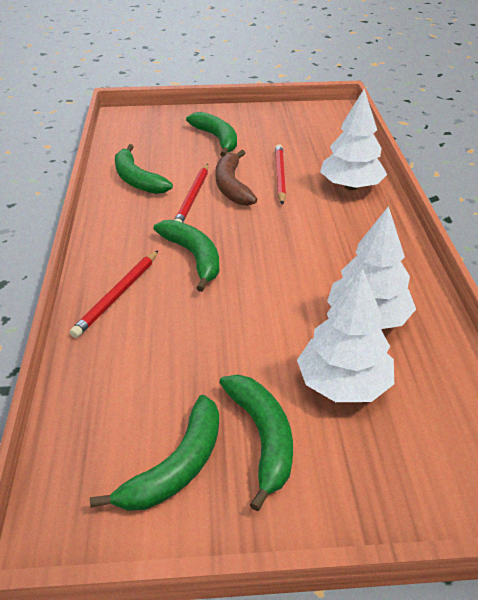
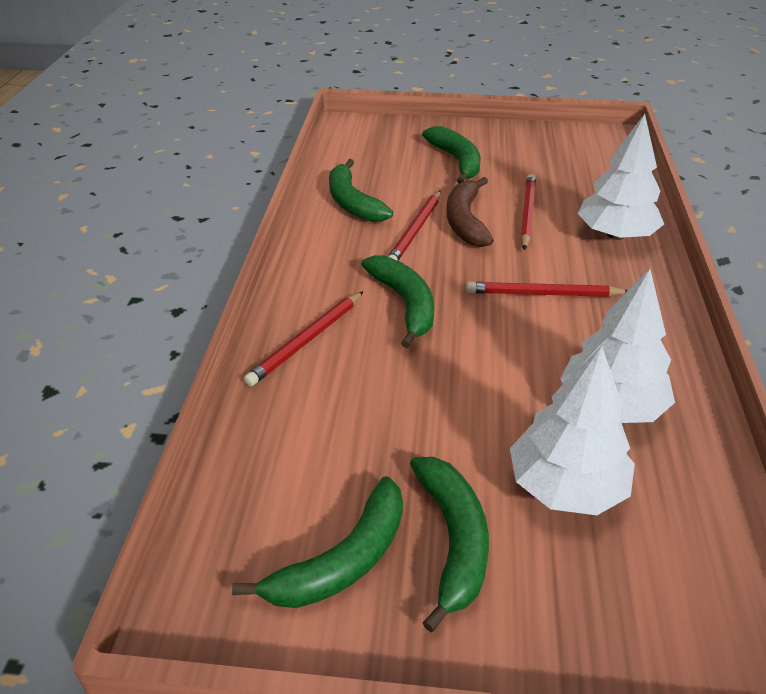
camera: 10 degrees right, 0 degrees up
none -> red pencil [466,281,628,297]

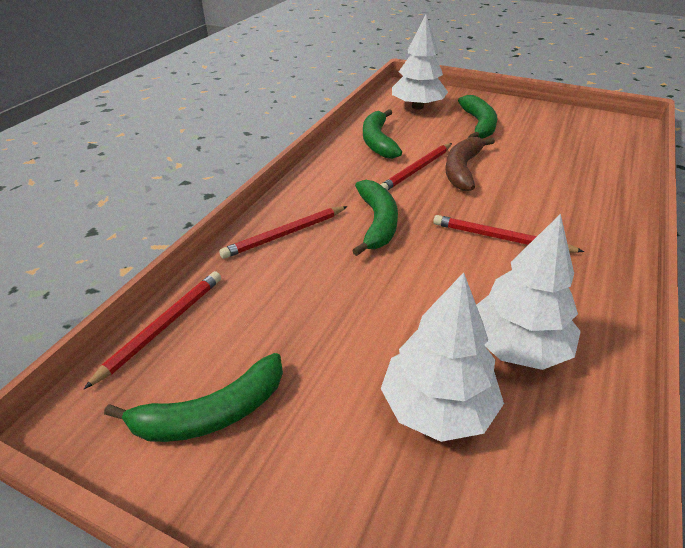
camera: 20 degrees right, 0 degrees up
green banana [410,457,489,632] -> none
red pencil [520,174,536,250] -> red pencil moved to [84,271,221,389]
white tree [578,114,664,240] -> white tree moved to [392,14,448,109]

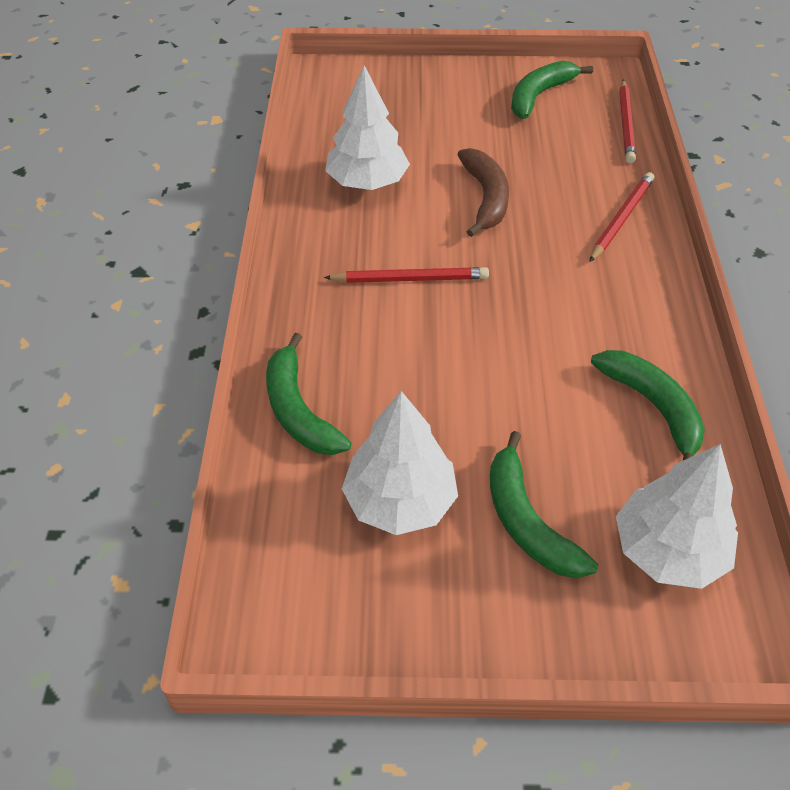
camera: 155 degrees right, 10 degrees up
green banana [352,180,398,256] -> green banana moved to [266,333,351,455]
red pencil [380,143,452,191] -> none
white tree [381,272,504,442] -> white tree moved to [342,391,458,535]
brown banana [445,137,495,191] -> brown banana moved to [457,148,509,237]

